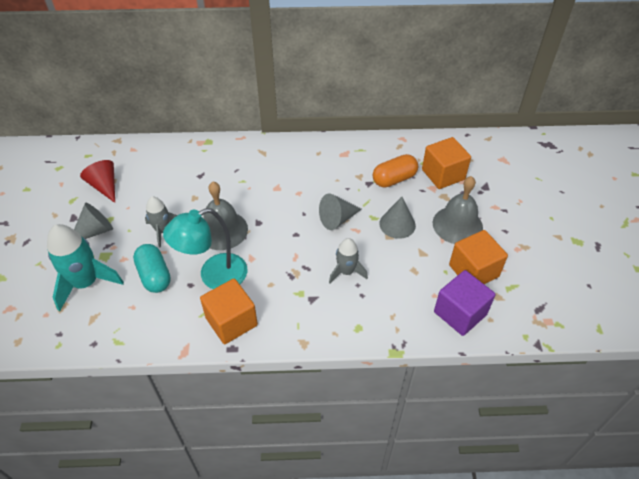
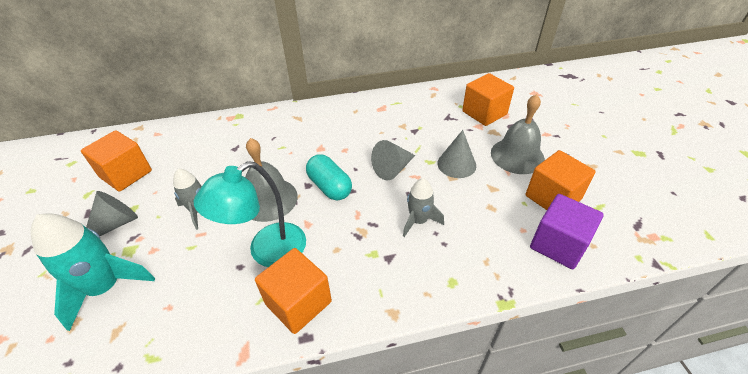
camera: 10 degrees left, 5 degrees down
red cone [80,160,115,203] -> orange cube [81,130,152,192]
turquoise capsule [133,244,171,293] -> turquoise capsule moved to [306,154,352,201]
orange capsule [373,154,418,187] -> none

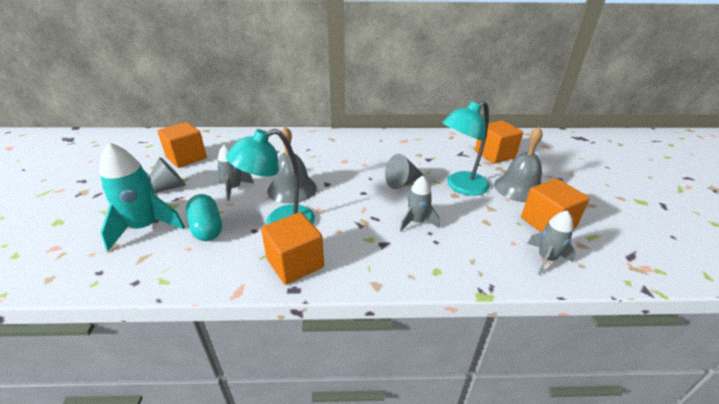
camera: 10 degrees right, 10 degrees down
turquoise capsule [306,154,352,201] -> turquoise capsule moved to [186,194,222,241]
grey cone [437,130,476,178] -> turquoise lamp [442,101,490,196]
purple cube [530,194,604,269] -> grey rocket [527,210,576,275]

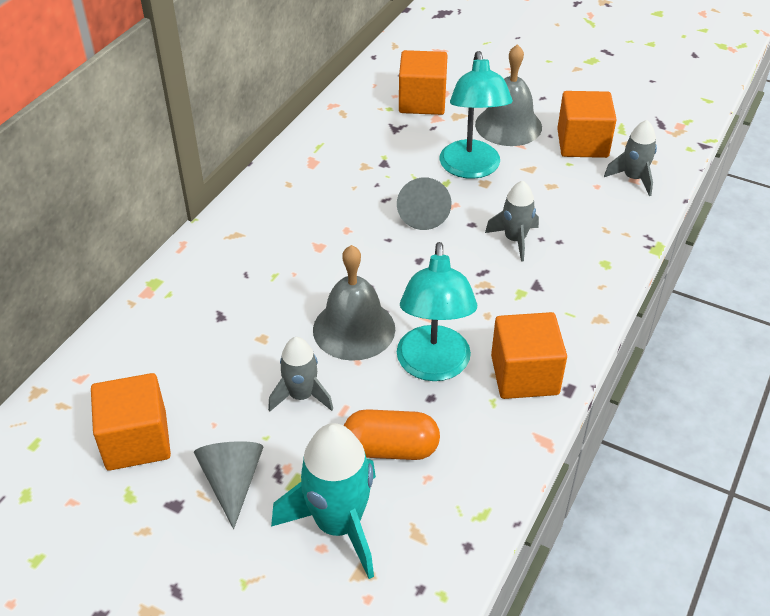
camera: 60 degrees left, 10 degrees up
turquoise capsule [186,194,222,241] -> orange capsule [344,409,440,460]

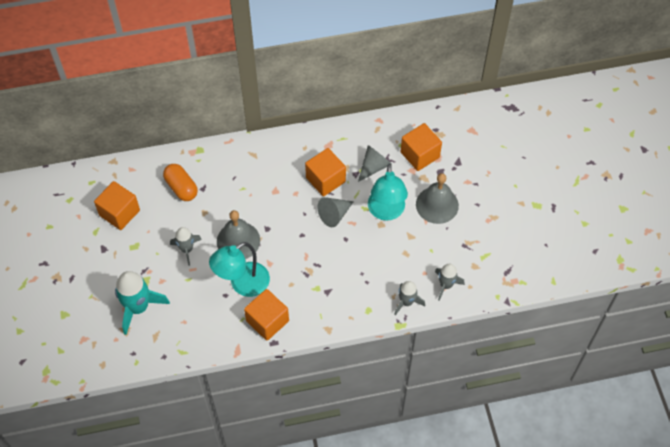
camera: 50 degrees right, 15 degrees up
grey cone [194,441,263,529] -> grey cone moved to [358,145,392,182]
orange capsule [344,409,440,460] -> orange capsule moved to [163,164,198,201]
turquoise lamp [440,51,513,179] -> turquoise lamp turned 45 degrees counterclockwise [368,164,408,221]
grey rocket [485,181,539,262] -> grey rocket moved to [394,281,425,316]
orange cube [557,91,617,158] -> orange cube moved to [305,148,346,196]

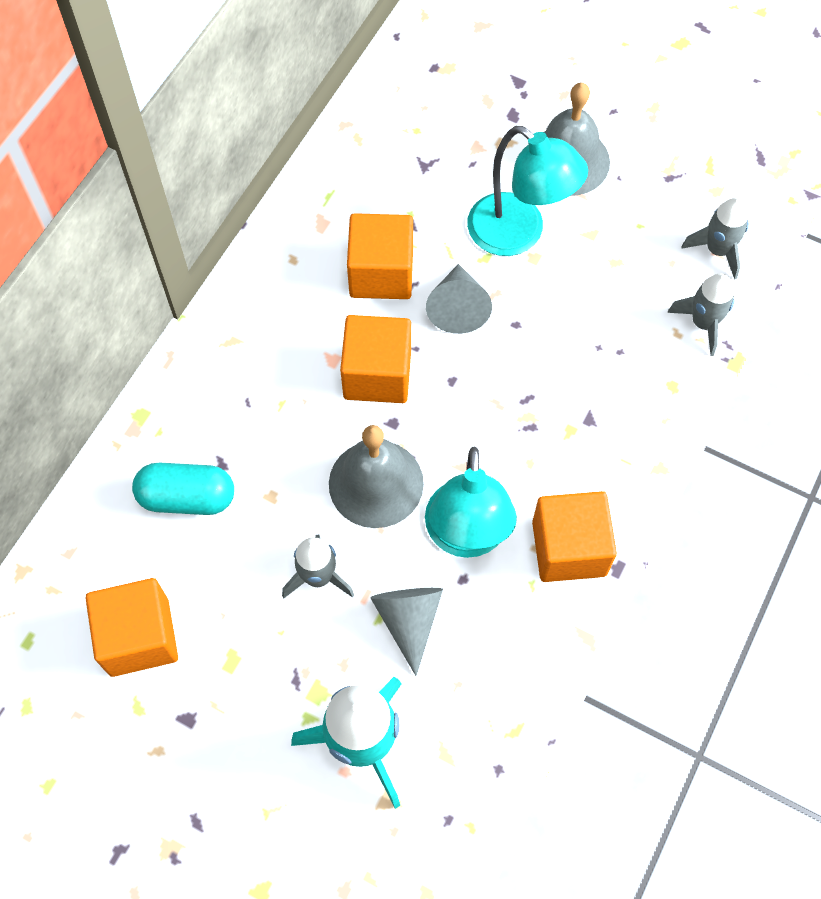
camera: 50 degrees left, 5 degrees up
orange capsule [163,164,198,201] -> turquoise capsule [132,463,234,515]
grey cone [358,145,392,182] -> grey cone moved to [370,588,443,676]
orange cube [401,123,442,171] -> orange cube moved to [340,315,411,403]

